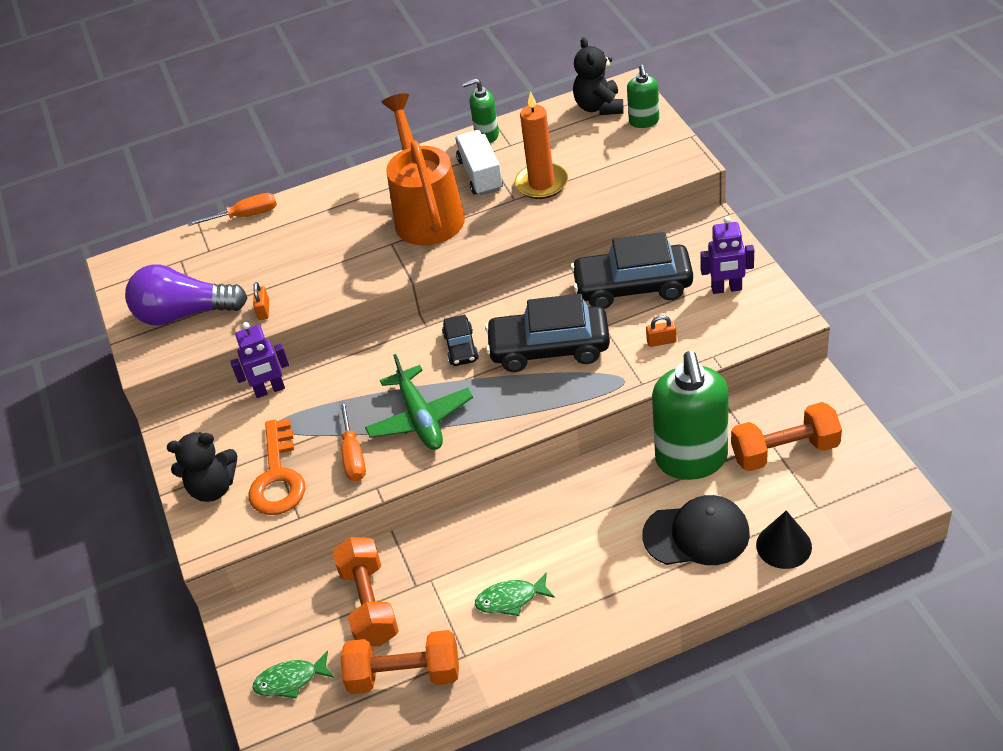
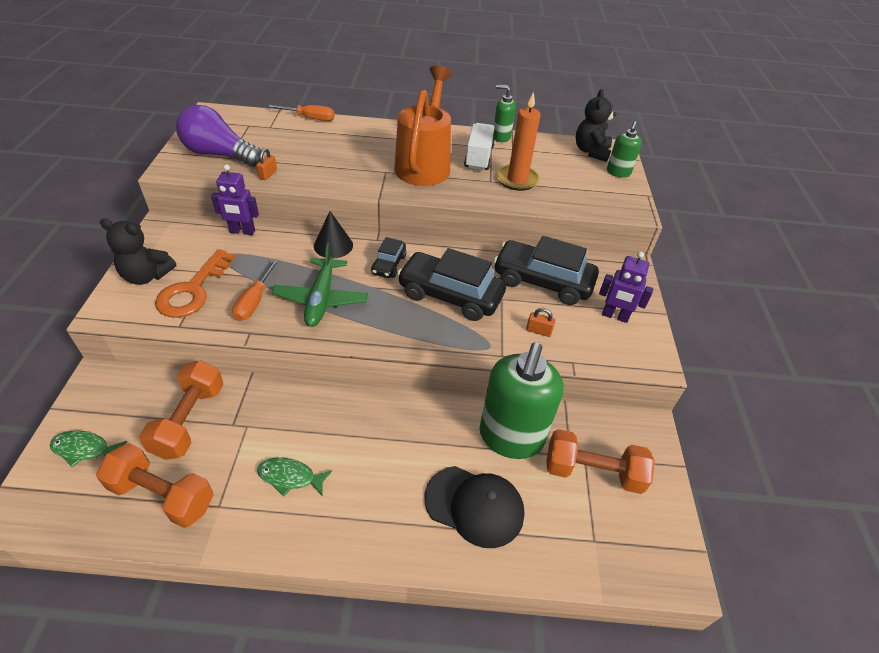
camera: 15 degrees right, 0 degrees up
black cone [756,511,812,569] -> black cone moved to [314,211,353,258]

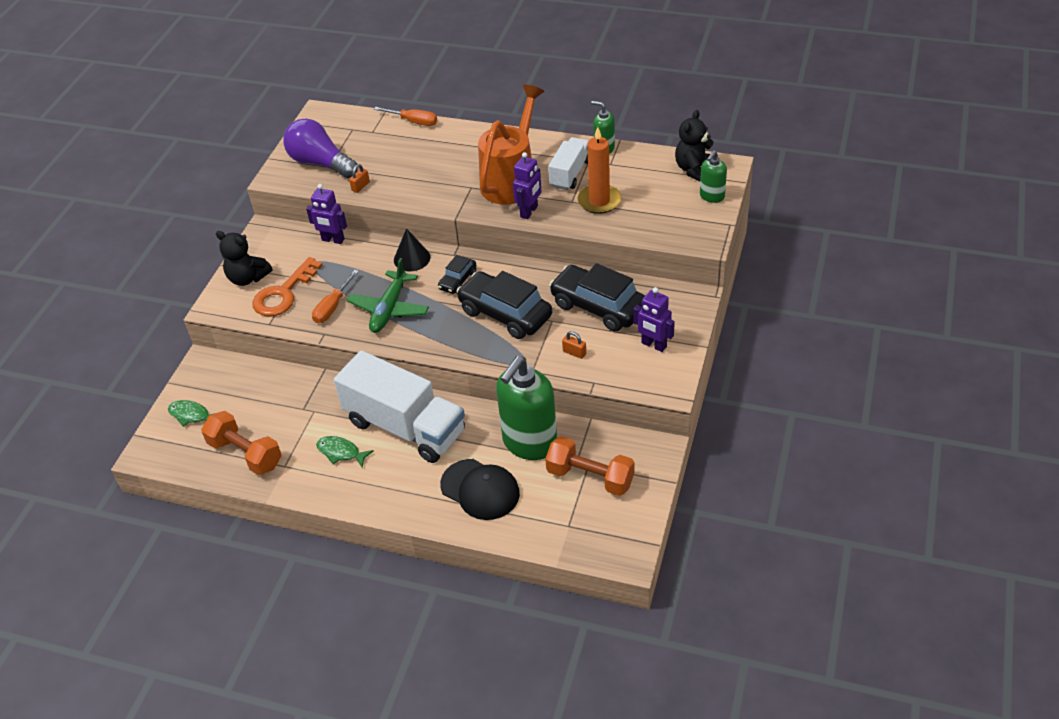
camera: 20 degrees right, 0 degrees up
orange dumbbell [139,360,224,460] -> none
none -> white truck [334,350,465,463]
none -> purple robot [513,152,542,219]

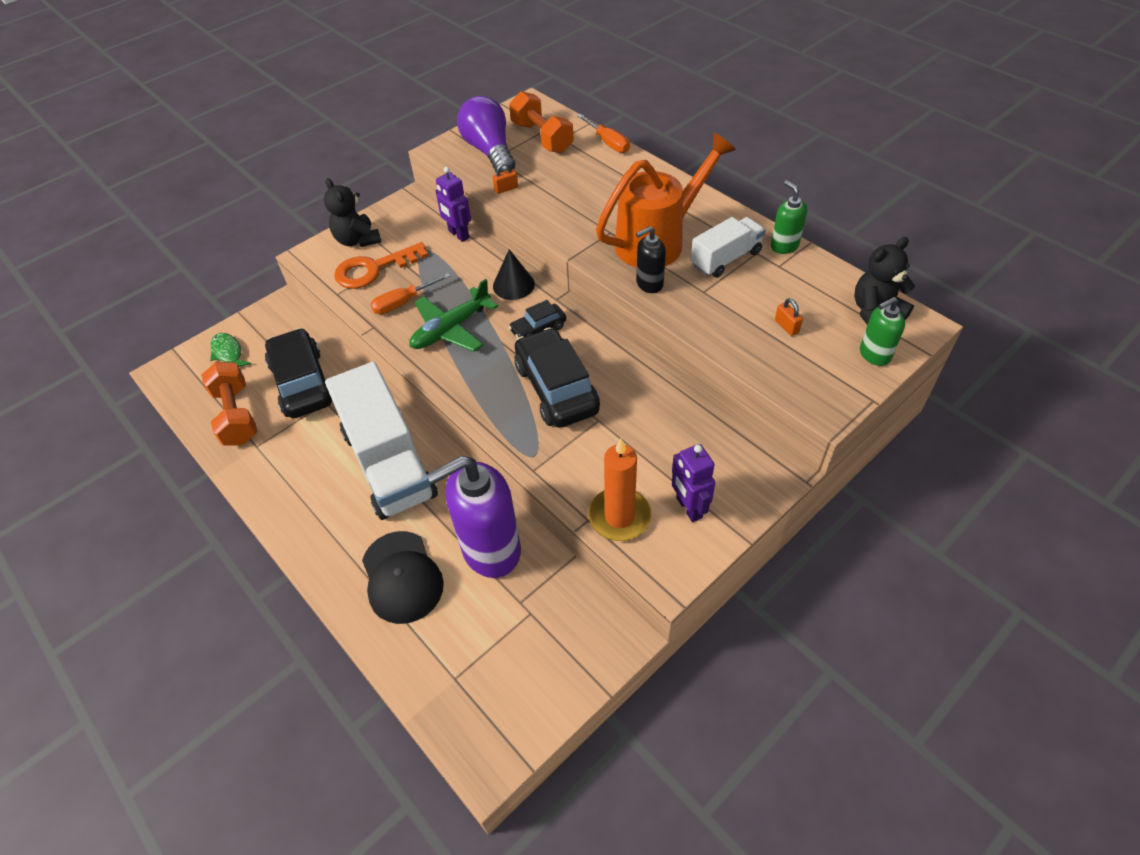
camera: 30 degrees right, 5 degrees up
green fish [316,436,374,468] -> none
green soap dispenser [496,356,557,460] -> purple soap dispenser [426,456,521,578]
purple robot [513,152,542,219] -> black soap dispenser [636,226,666,293]
orange dumbbell [545,436,635,496] -> orange dumbbell moved to [509,91,574,153]
black car [549,263,645,332] -> black car moved to [265,328,333,418]
orange padlock [562,331,586,359] -> orange padlock moved to [775,298,803,336]
orange candle [578,127,621,214] -> orange candle moved to [588,439,651,541]

